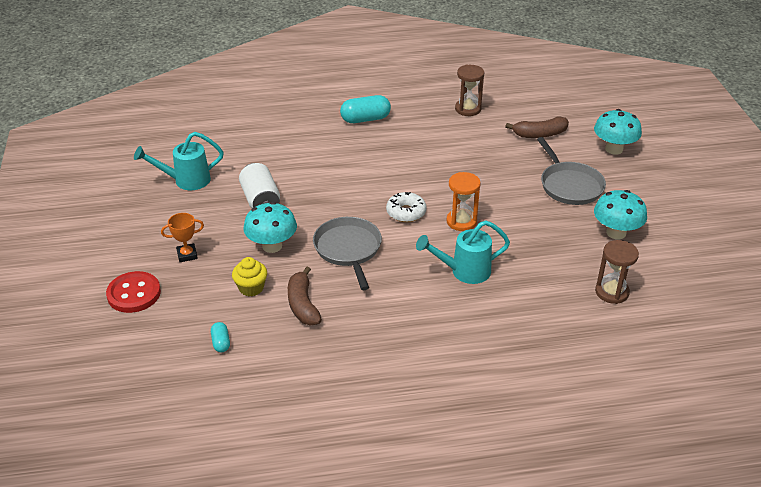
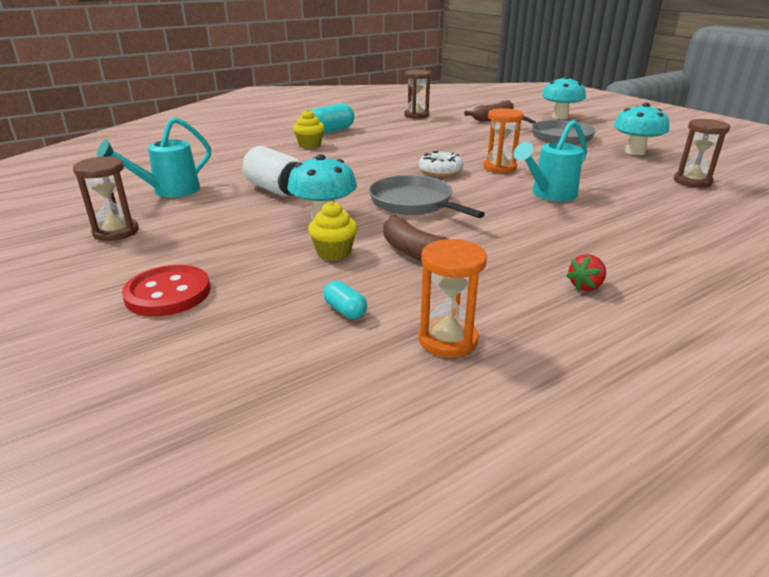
camera: 25 degrees left, 10 degrees down
orange trophy [161,213,204,262] -> none
none -> brown hourglass [73,156,139,241]
none -> yellow cupcake [293,109,324,149]
none -> orange hourglass [418,239,487,358]
none -> red strawberry [566,254,606,291]

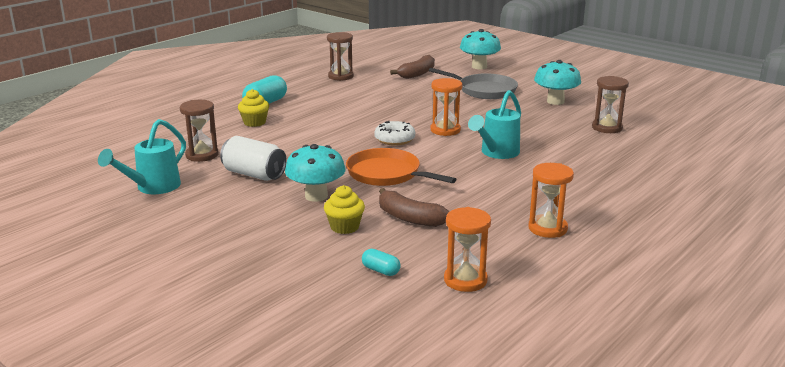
camera: 15 degrees left, 5 degrees down
brown hourglass [73,156,139,241] -> brown hourglass moved to [180,100,219,162]
red button [122,265,210,316] -> none
grey pan [369,175,485,218] -> orange pan [346,148,456,186]
red strawberry [566,254,606,291] -> orange hourglass [528,163,574,238]

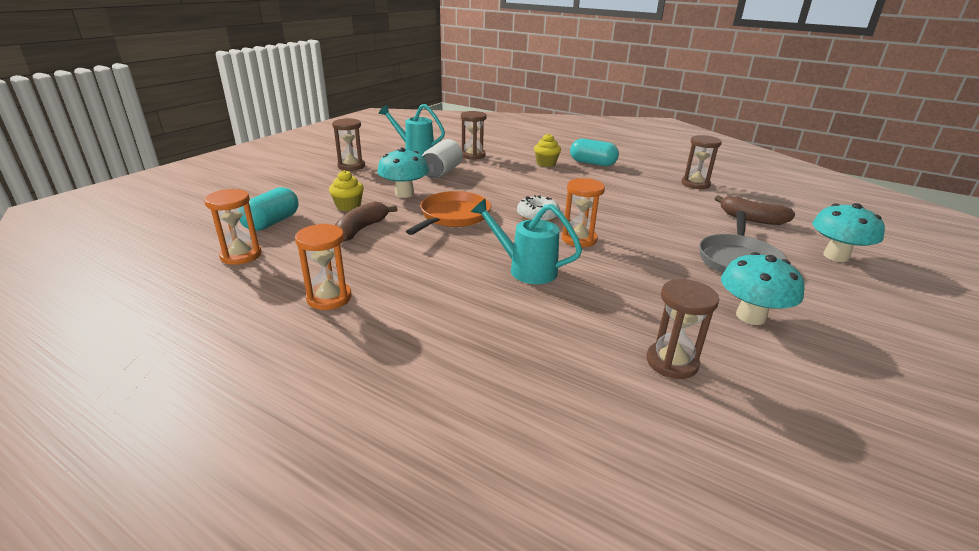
camera: 80 degrees right, 5 degrees up
turquoise capsule [362,249,401,276] -> turquoise capsule [239,187,299,231], size x1.89
none -> brown hourglass [332,118,365,171]

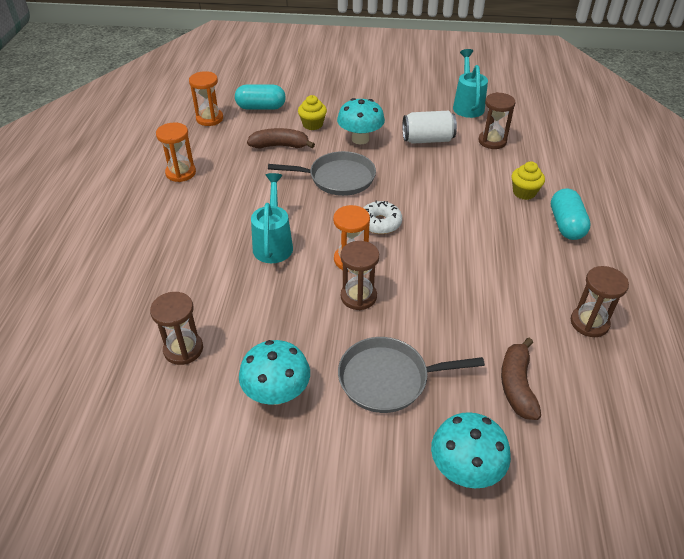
camera: 65 degrees right, 15 degrees up
brown hourglass [332,118,365,171] -> brown hourglass moved to [341,241,379,310]
orange pan [406,191,491,235] -> grey pan [268,151,376,196]

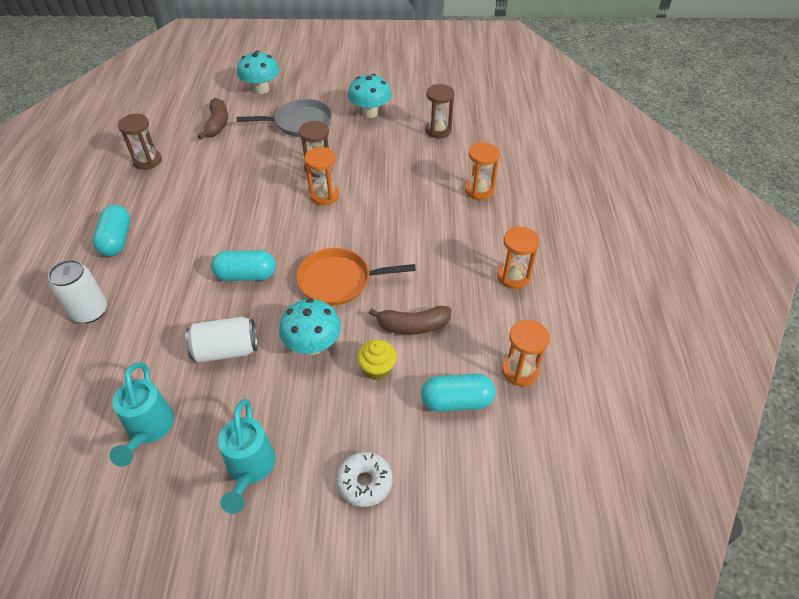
camera: 175 degrees right, 5 degrees up
turquoise watering can [251,173,293,263] -> turquoise watering can moved to [218,399,276,514]
grey pan [268,151,376,196] -> orange pan [297,248,416,306]
white donut [363,201,402,234] -> white donut moved to [337,452,393,507]
brown hourglass [478,92,516,149] -> none
yellow cupcake [512,161,545,200] -> none
none -> white can [48,260,107,323]
none -> turquoise capsule [211,250,276,281]
none -> orange hourglass [465,142,500,200]

